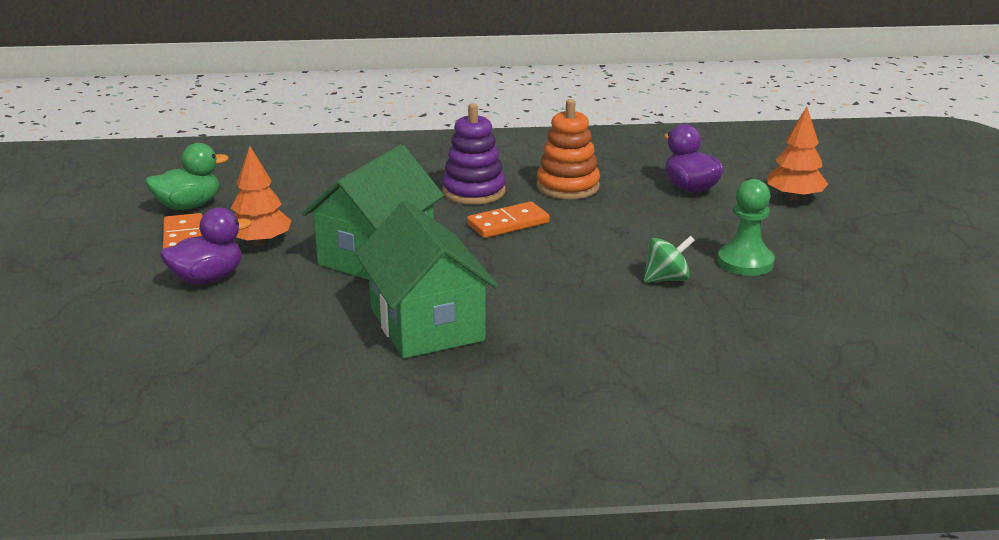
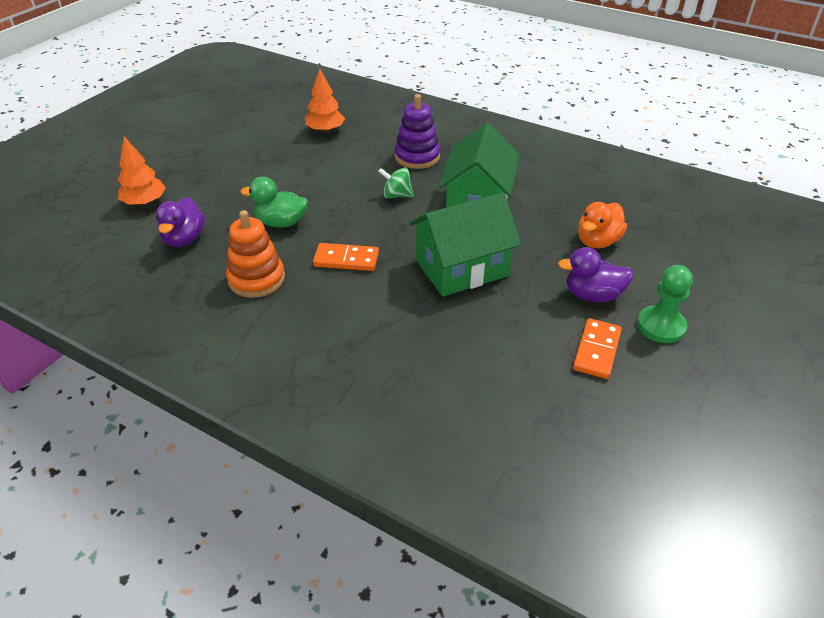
camera: 145 degrees left, 15 degrees up
green duck [145,143,229,210] -> green duck moved to [240,177,308,227]
orange tree [231,146,292,246] -> orange tree moved to [305,69,345,133]
purple stacking toy [442,103,506,205] -> purple stacking toy moved to [395,94,440,169]
green spinning top [644,236,695,283] -> green spinning top moved to [378,168,414,198]
green pawn [717,179,775,276] -> green pawn moved to [637,265,693,343]
none -> orange duck [578,202,627,248]

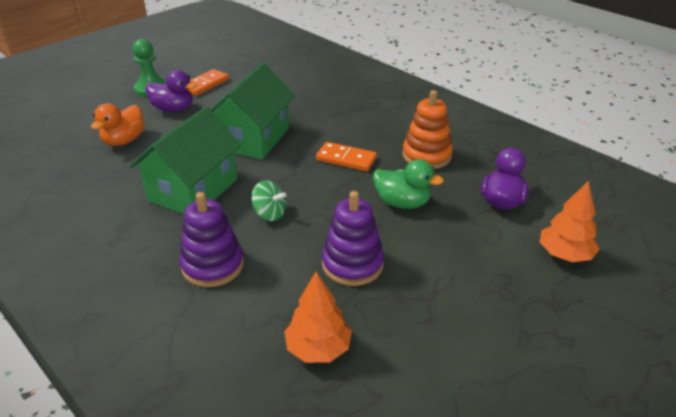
camera: 165 degrees left, 5 degrees down
green house [409,192,521,297] -> green house turned 60 degrees counterclockwise [210,62,295,159]
orange duck [578,202,627,248] -> orange duck turned 150 degrees clockwise [91,103,145,146]
none -> purple stacking toy [322,191,384,286]

